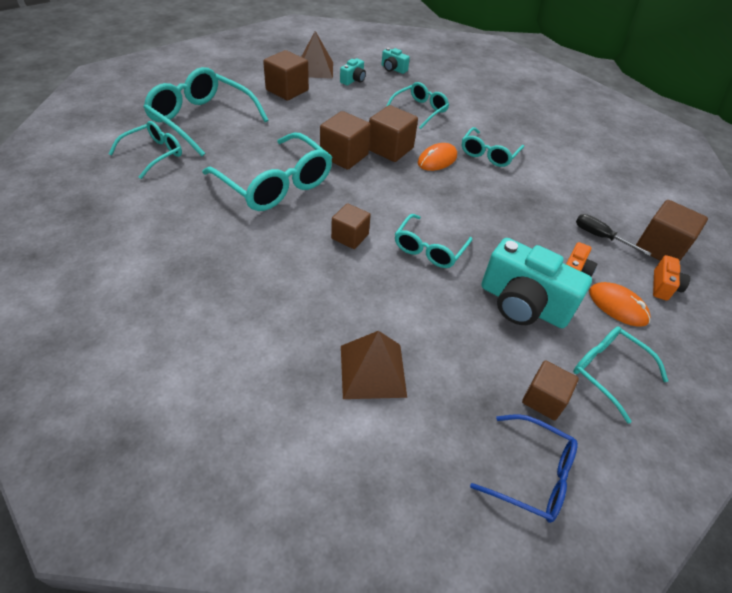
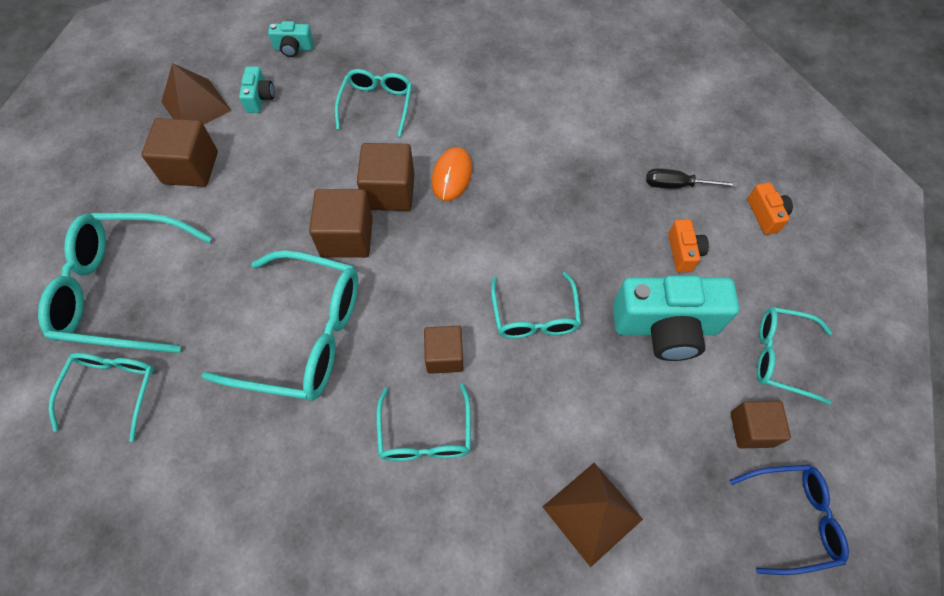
camera: 30 degrees left, 15 degrees up
turquoise glasses [462,127,524,167] -> turquoise glasses moved to [376,384,471,461]
orange mouse [589,282,651,327] -> none
brown cube [636,200,708,262] -> none

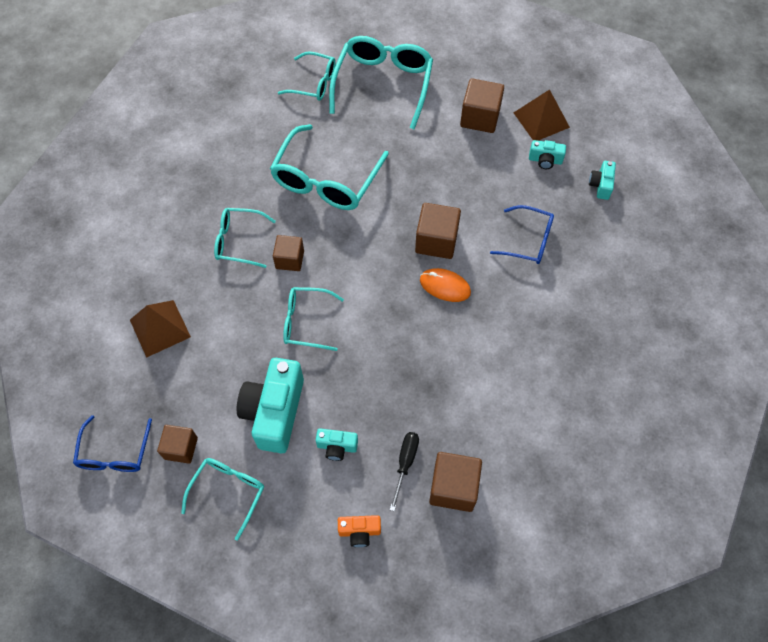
camera: 100 degrees right, 0 degrees up
brown cube [309,189,373,258] -> brown cube moved to [429,452,482,512]
turquoise glasses [335,69,412,137] -> blue glasses [490,205,554,264]
orange camera [668,219,709,272] -> turquoise camera [316,428,358,461]

